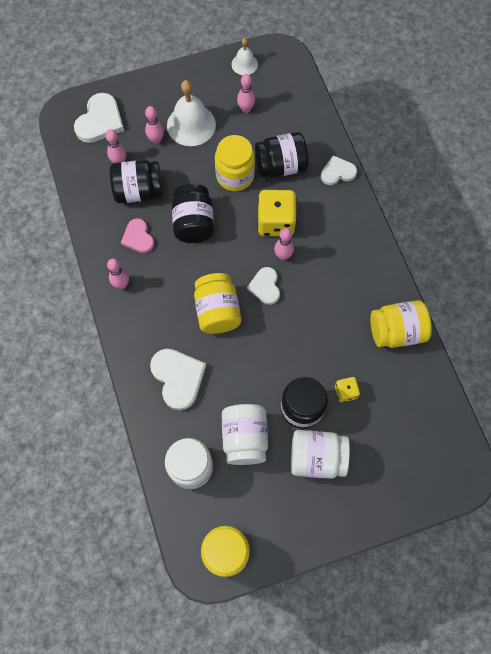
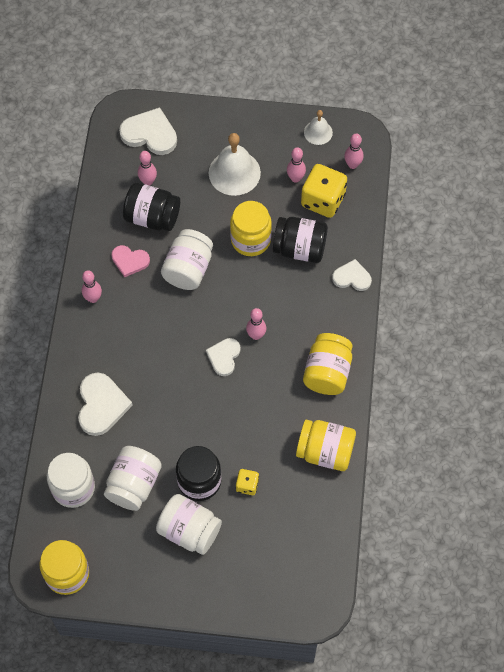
camera: 25 degrees right, 5 degrees down
white heart [74,93,124,143] -> white heart turned 120 degrees counterclockwise [119,107,177,155]
pink heart [121,218,154,253] -> pink heart turned 75 degrees counterclockwise [111,245,150,277]
pink bowling pin [145,106,164,144] -> pink bowling pin moved to [344,134,364,169]
black jar [172,184,214,243] -> white jar [161,229,213,290]
yellow jar [194,273,241,334] -> yellow jar moved to [303,333,353,395]
yellow dice [257,190,297,236] -> yellow dice moved to [301,164,347,218]

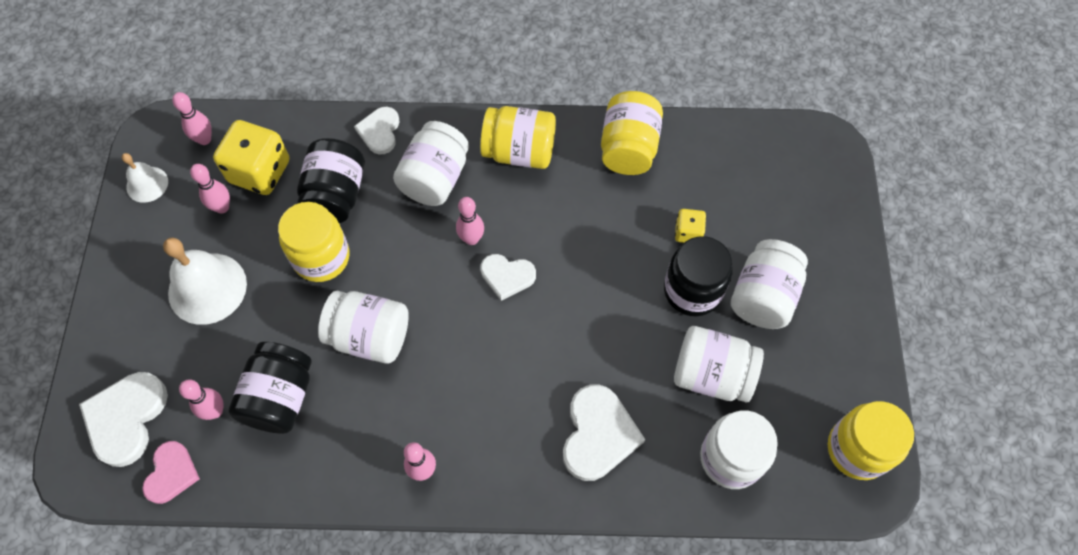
camera: 95 degrees left, 0 degrees up
white heart [78,373,133,436] -> white heart turned 105 degrees clockwise [563,384,645,481]
pink heart [111,245,150,277] -> pink heart moved to [142,441,200,504]
none -> white jar [393,121,469,206]

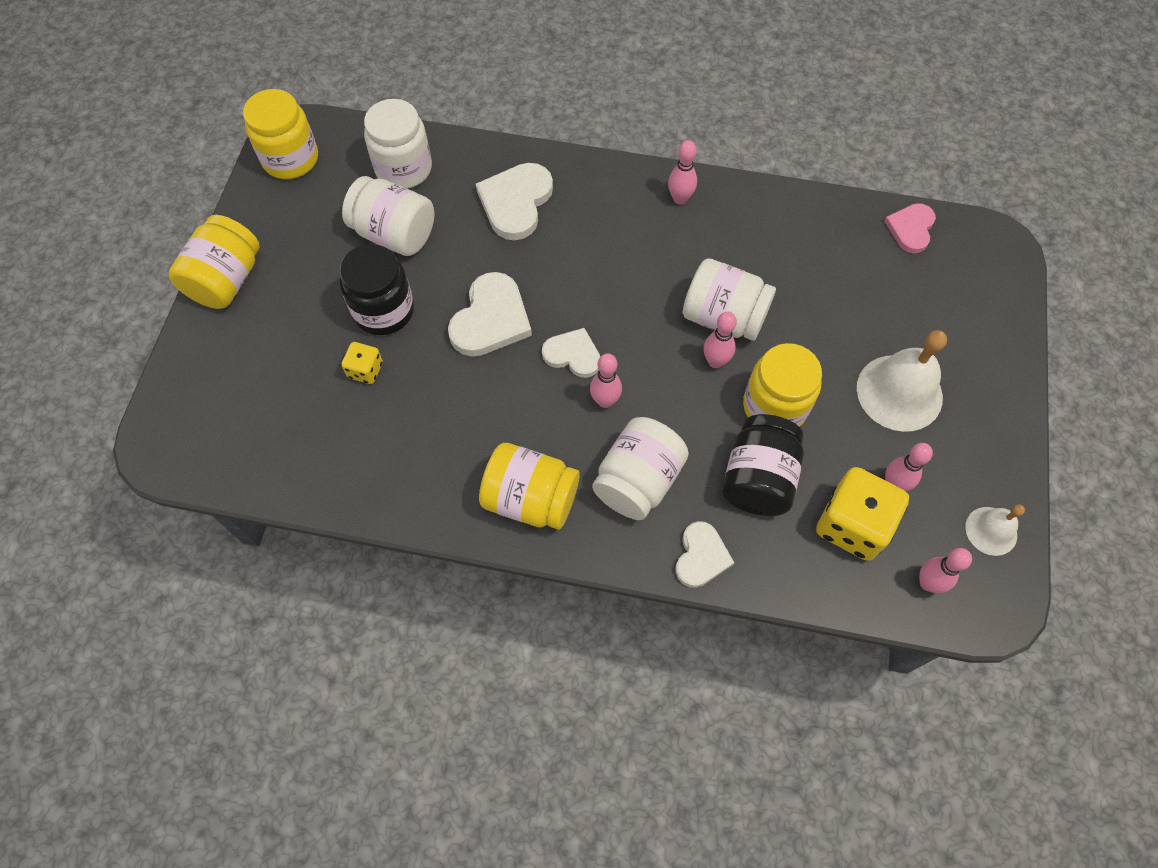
camera: 170 degrees left, 0 degrees up
white heart [79,372,168,467] -> white heart moved to [448,272,532,357]
pink bowling pin [179,379,224,420] -> pink bowling pin moved to [704,312,737,368]
black jar [229,342,312,434] -> none
yellow jar [601,91,663,175] -> yellow jar moved to [169,215,260,309]
white jar [731,239,808,329] -> none

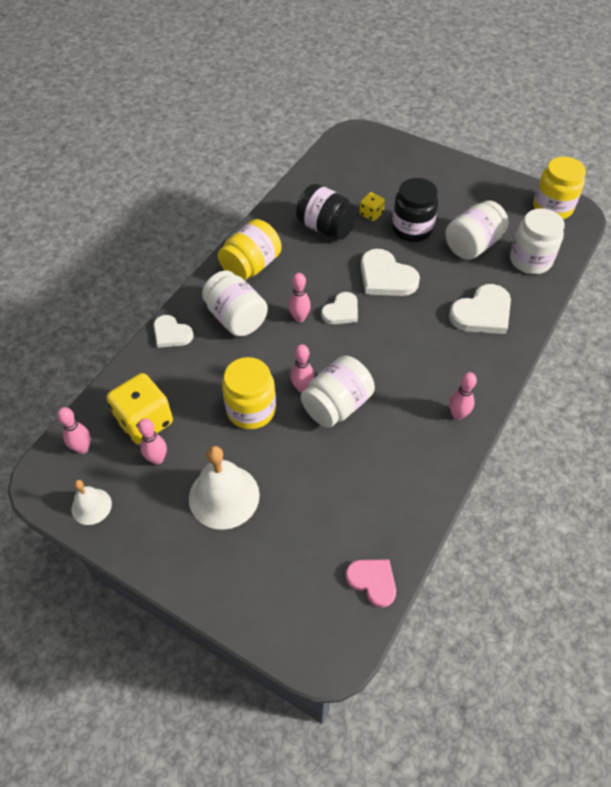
camera: 110 degrees right, 10 degrees down
yellow jar [169,215,260,309] -> none
white heart [476,163,553,240] -> white heart turned 105 degrees clockwise [449,284,511,334]
black jar [722,414,804,516] -> black jar moved to [296,184,358,240]

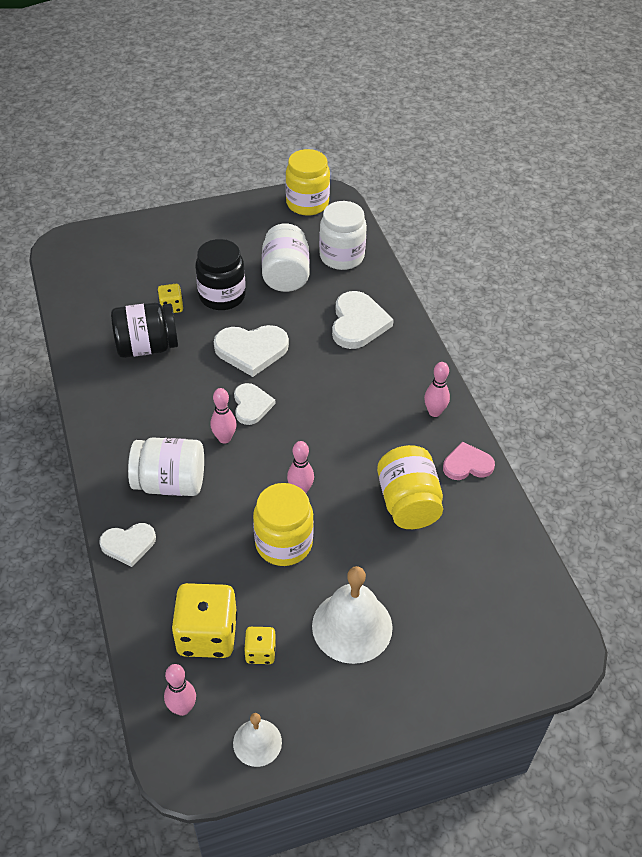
camera: 50 degrees left, 5 degrees down
pink bowling pin [138,418,167,465] -> yellow dice [244,627,276,664]
yellow jar [218,219,282,280] -> yellow jar moved to [377,445,443,529]
white jar [301,356,375,428] -> none
pink heart [346,559,396,608] -> pink heart moved to [443,441,495,480]

